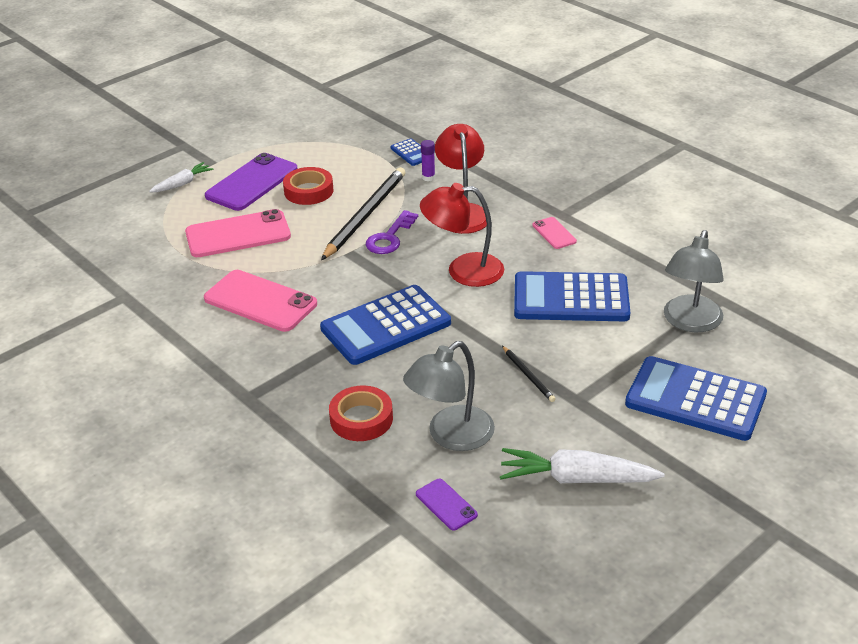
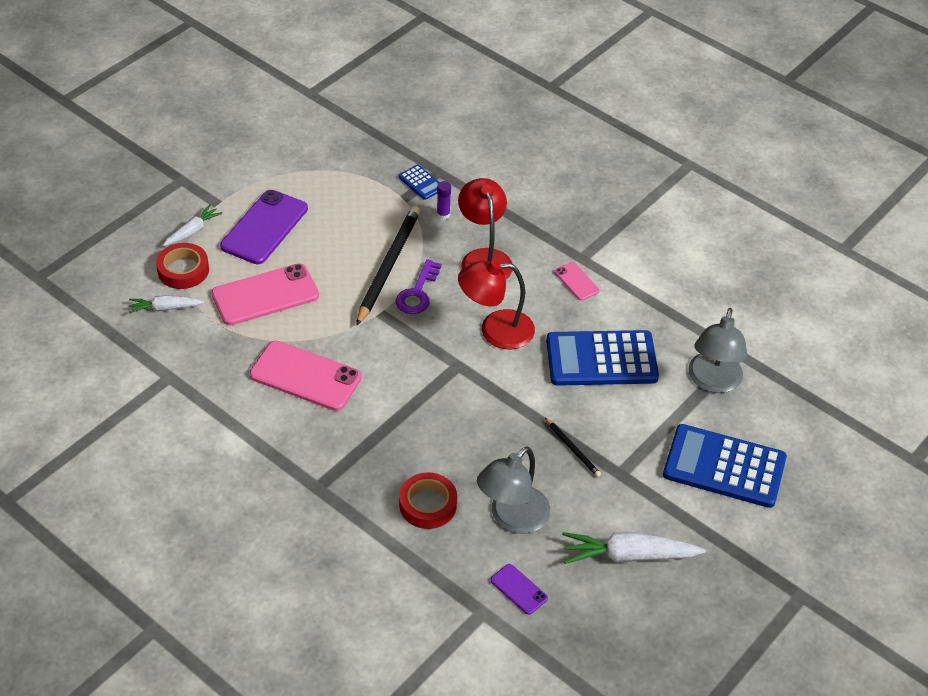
camera: 10 degrees left, 10 degrees up
red tape [283,167,333,205] -> red tape moved to [156,243,209,289]
blue calculator [320,285,451,365] -> none
none -> white carrot [129,295,204,313]

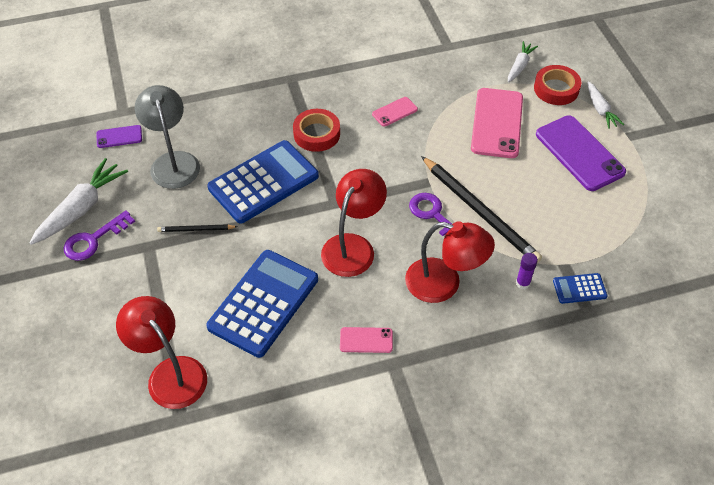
camera: 125 degrees right, 5 degrees up
pink phone [249,341,362,411] -> pink phone [372,97,418,127], size x0.49
red tape [399,472,457,529] -> red tape moved to [293,109,340,152]
blue calculator [663,424,787,508] -> blue calculator moved to [207,140,319,224]
grey lamp [688,308,748,393] -> red lamp [116,296,207,409]
none -> purple key [63,210,135,261]

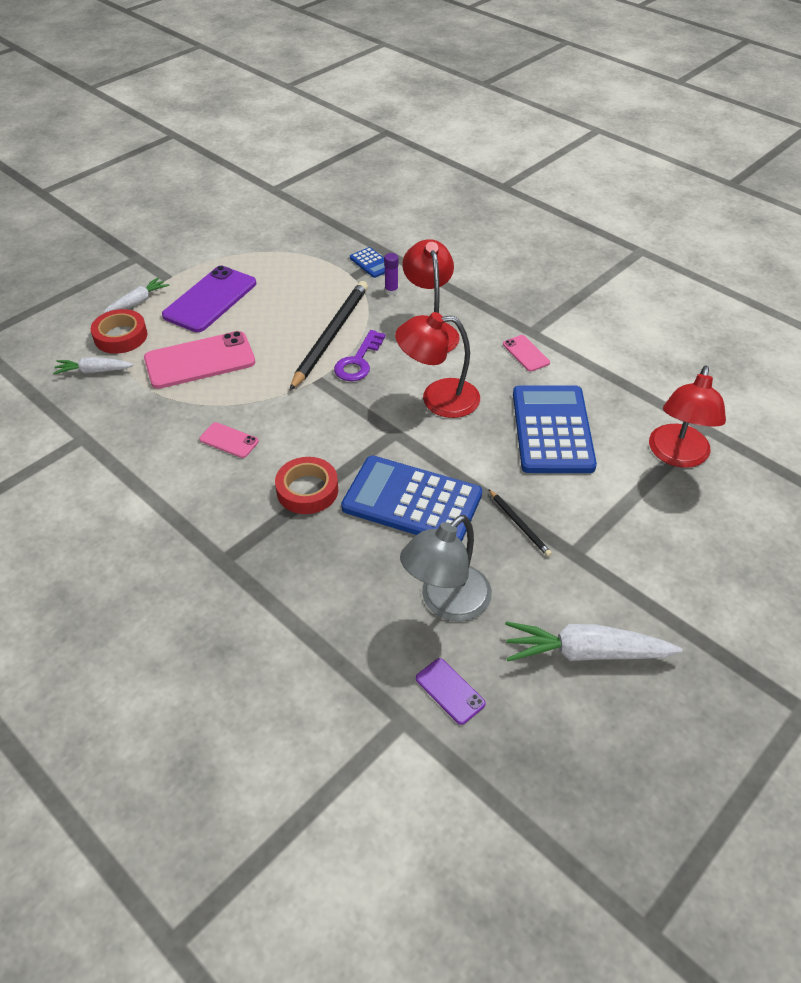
camera: 120 degrees left, 5 degrees down
purple key [63,210,135,261] -> none
blue calculator [206,250,318,358] -> blue calculator turned 90 degrees clockwise [513,385,597,473]

